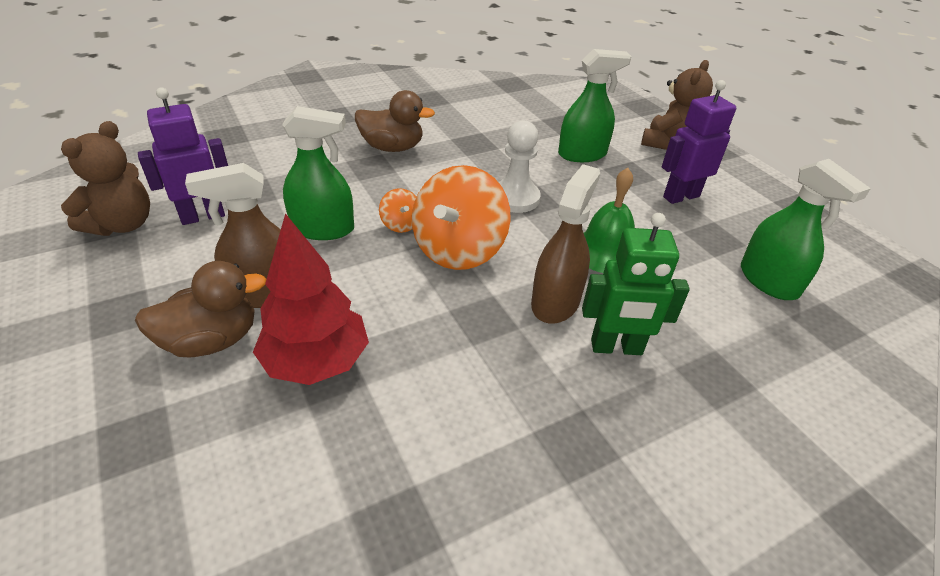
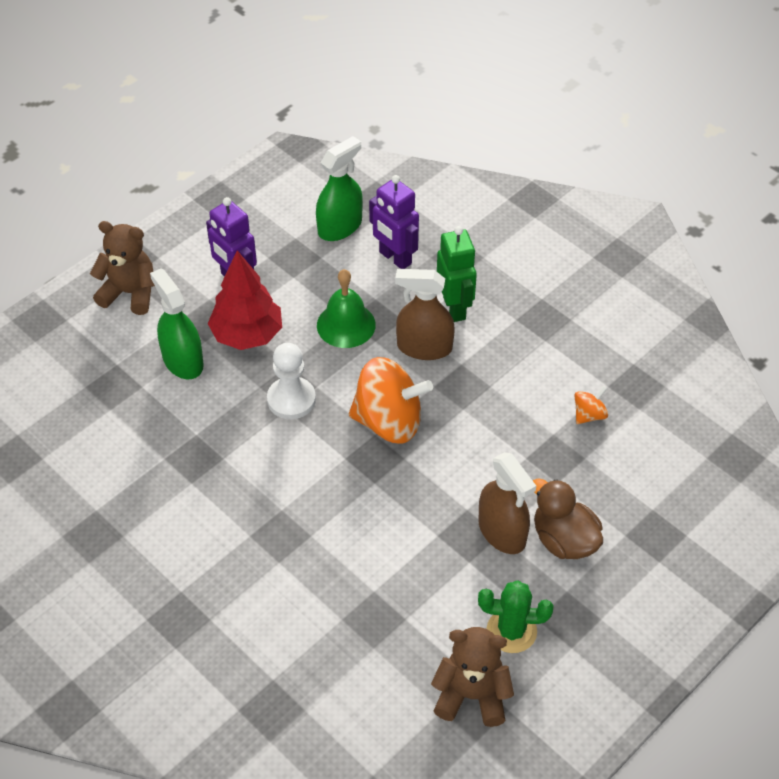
camera: 105 degrees left, 10 degrees up
purple robot [138,87,228,225] -> purple robot moved to [369,175,419,269]
red tree [253,213,369,385] -> red tree moved to [208,250,282,350]
green spray bottle [282,106,354,240] -> none
brown duck [355,90,435,152] -> none
orange spinning top [379,188,416,233] -> orange spinning top moved to [574,386,608,424]
none -> green cactus [478,580,553,653]

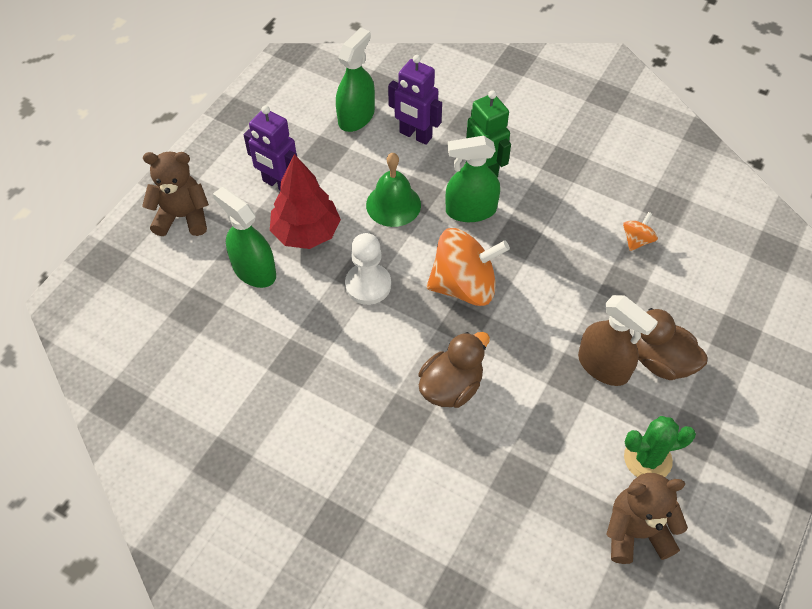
camera: 15 degrees left, 5 degrees up
brown spray bottle [395,269,455,360] -> green spray bottle [445,136,500,222]
none -> brown duck [419,332,490,408]

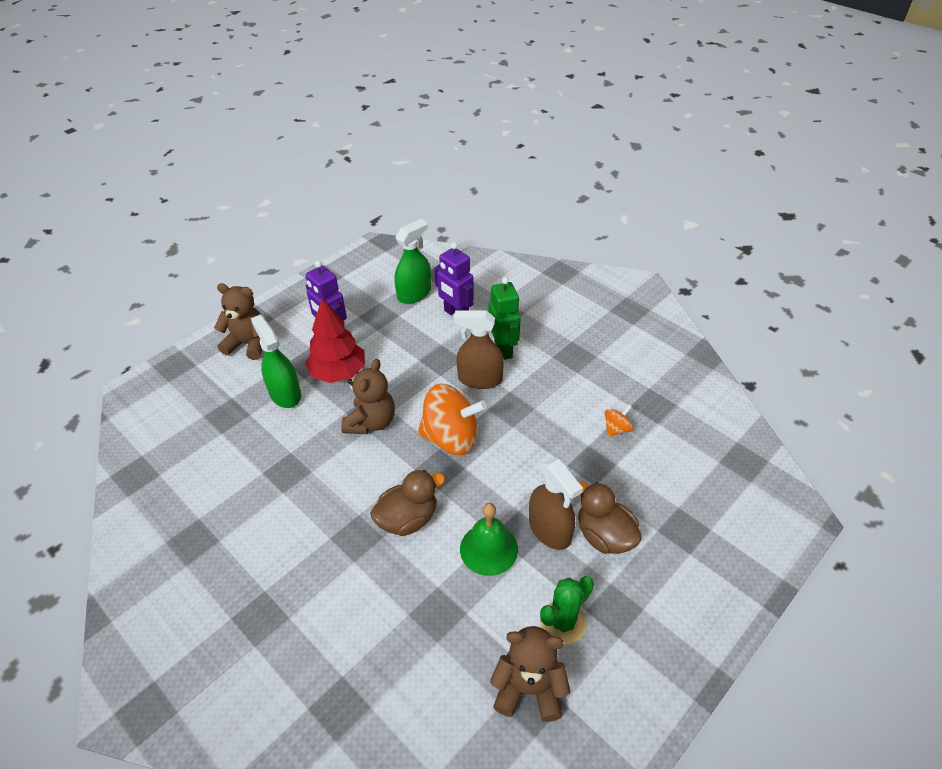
camera: 15 degrees right, 10 degrees down
white pawn [345,233,391,305] -> brown teddy bear [341,359,395,434]
green bell [366,153,421,227] -> green bell moved to [460,503,518,576]
green spray bottle [445,136,500,222] -> brown spray bottle [454,310,504,389]
green cactus [624,416,696,477] -> green cactus turned 45 degrees counterclockwise [540,576,594,645]

